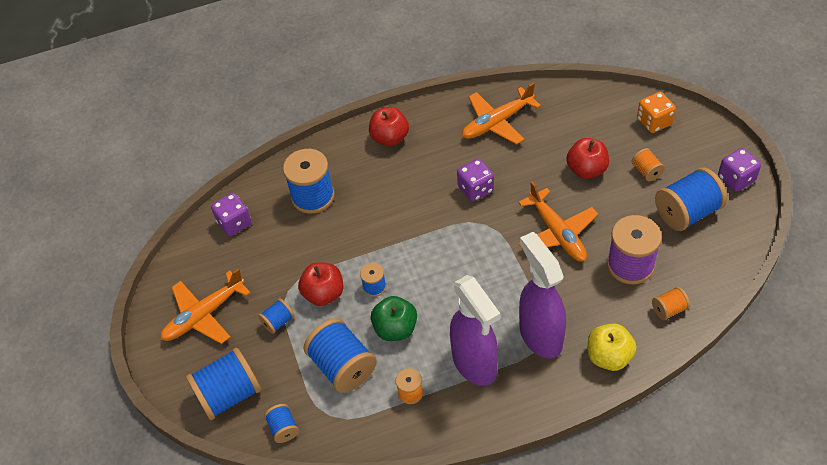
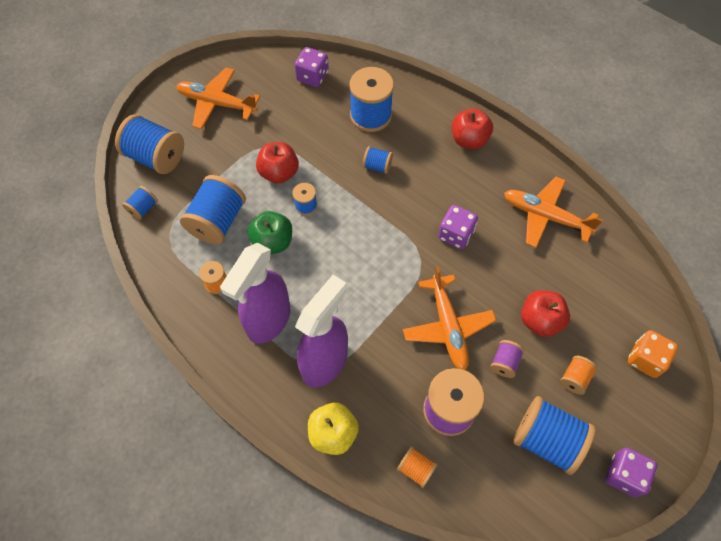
camera: 55 degrees right, 10 degrees up
blue spool [258,298,295,334] -> blue spool moved to [363,146,393,174]
orange plane [518,181,598,262] -> orange plane turned 45 degrees counterclockwise [403,266,496,370]
none -> purple spool [490,340,524,378]

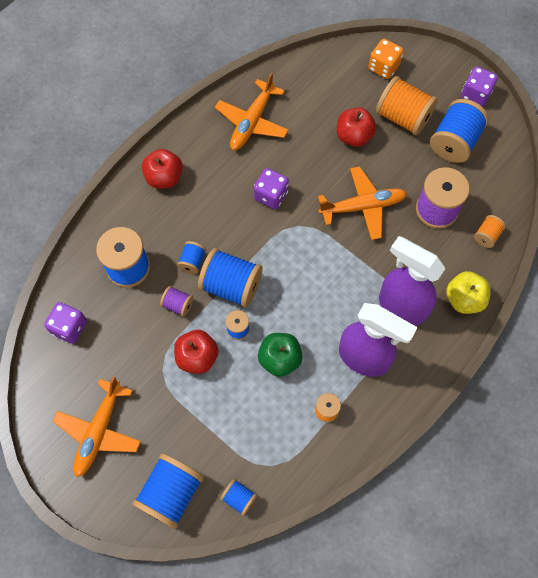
camera: 90 degrees left, 5 degrees up
blue spool [180,175,246,245] -> blue spool moved to [198,248,263,308]
purple spool [490,340,524,378] -> purple spool moved to [160,286,194,317]
orange spool [560,356,597,395] -> orange spool [376,76,438,136], size x1.98

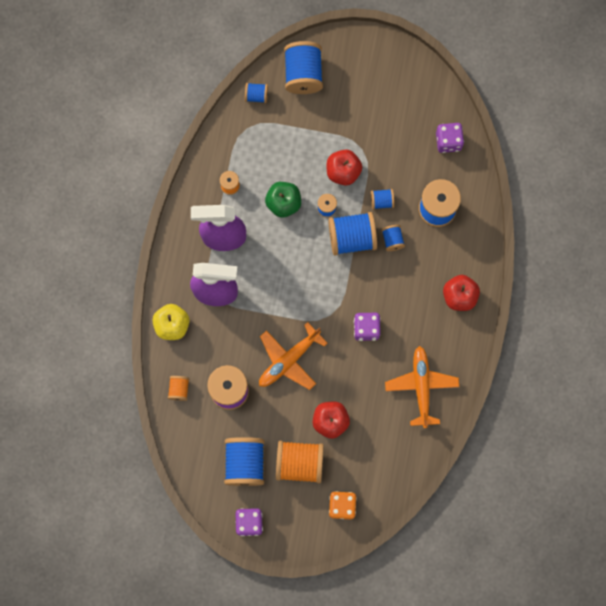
camera: 150 degrees right, 10 degrees up
orange plane [53,376,141,477] -> none
purple spool [160,286,194,317] -> blue spool [371,189,395,210]

